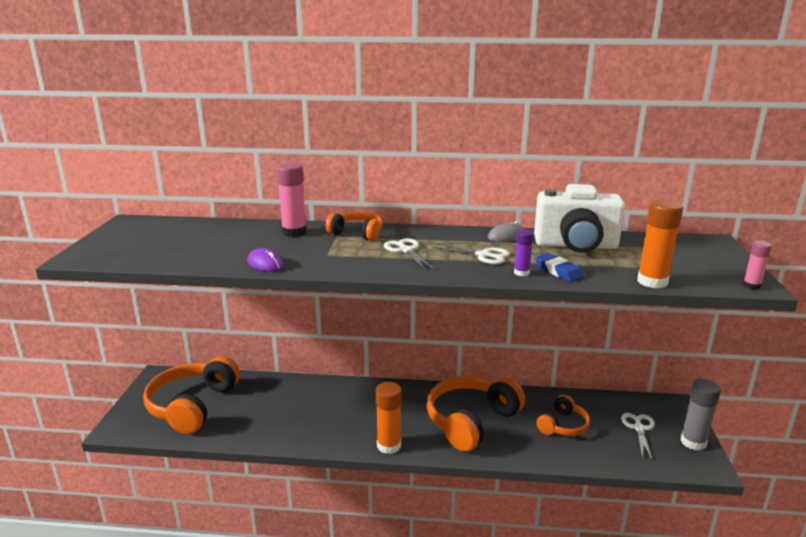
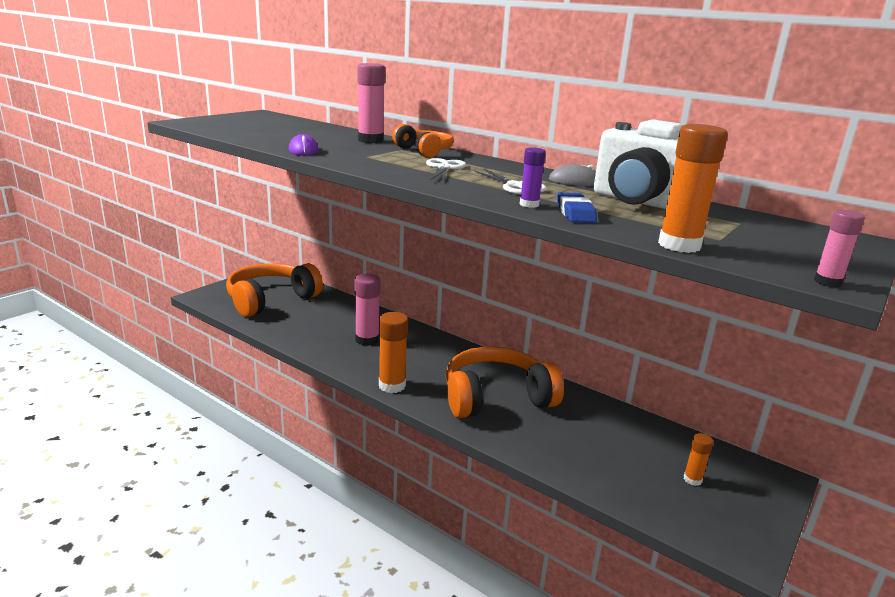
camera: 30 degrees right, 0 degrees up
orange headphones [536,394,590,436] -> none
white scissors [621,413,655,459] -> orange glue stick [684,433,713,486]
grey glue stick [680,379,721,450] -> none
none -> pink glue stick [355,274,380,346]

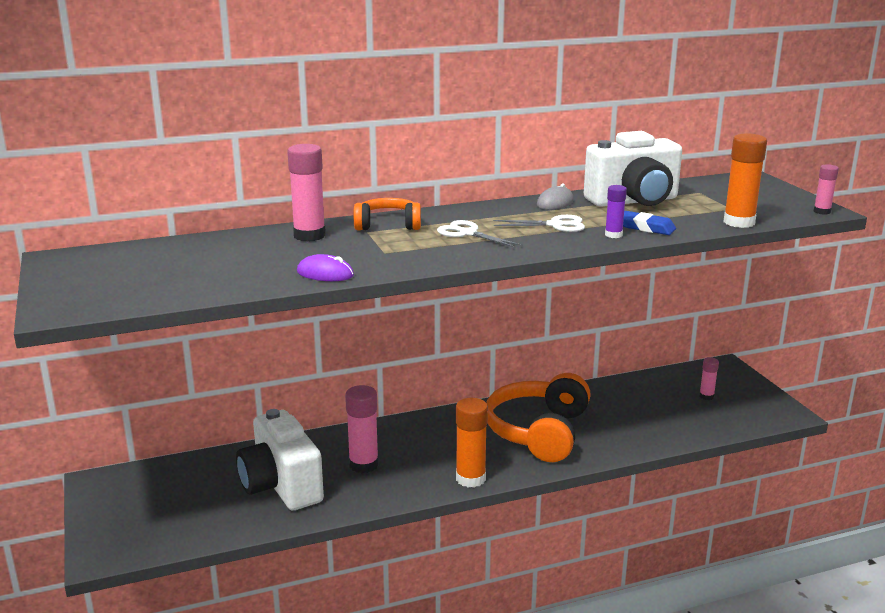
camera: 55 degrees left, 0 degrees up
orange headphones [226,263,323,317] -> none
orange glue stick [684,433,713,486] -> pink glue stick [699,357,719,400]
none -> white camera [236,409,324,510]

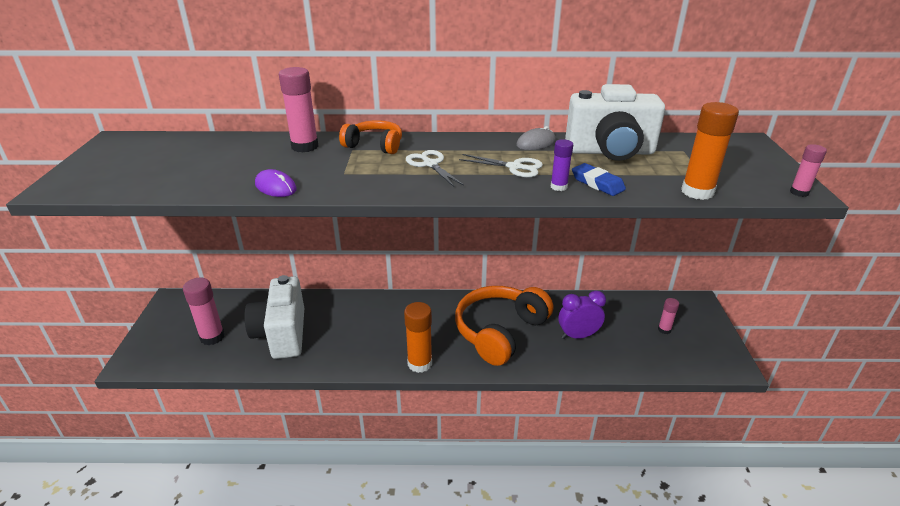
camera: 20 degrees right, 10 degrees up
pink glue stick [345,385,379,473] -> pink glue stick moved to [183,277,225,345]
none -> purple clock [559,291,606,339]

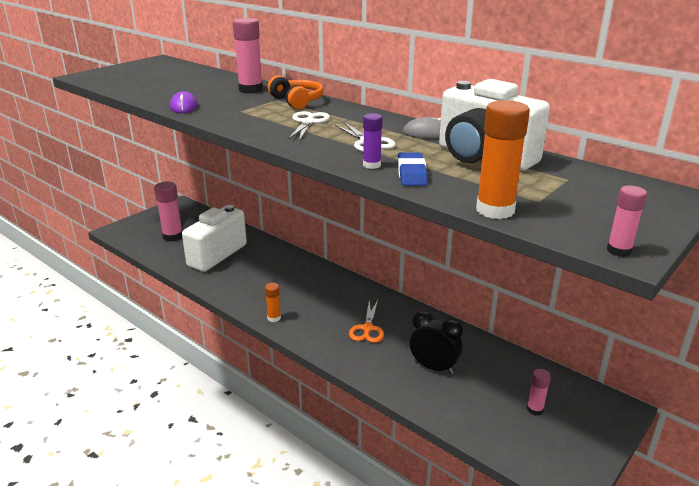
camera: 40 degrees right, 5 degrees down
orange glue stick [404,302,432,373] -> orange glue stick [265,283,281,322], size x0.55
orange headphones [455,286,553,366] -> orange scissors [349,300,384,343]
purple clock [559,291,606,339] -> black clock [410,311,463,374]

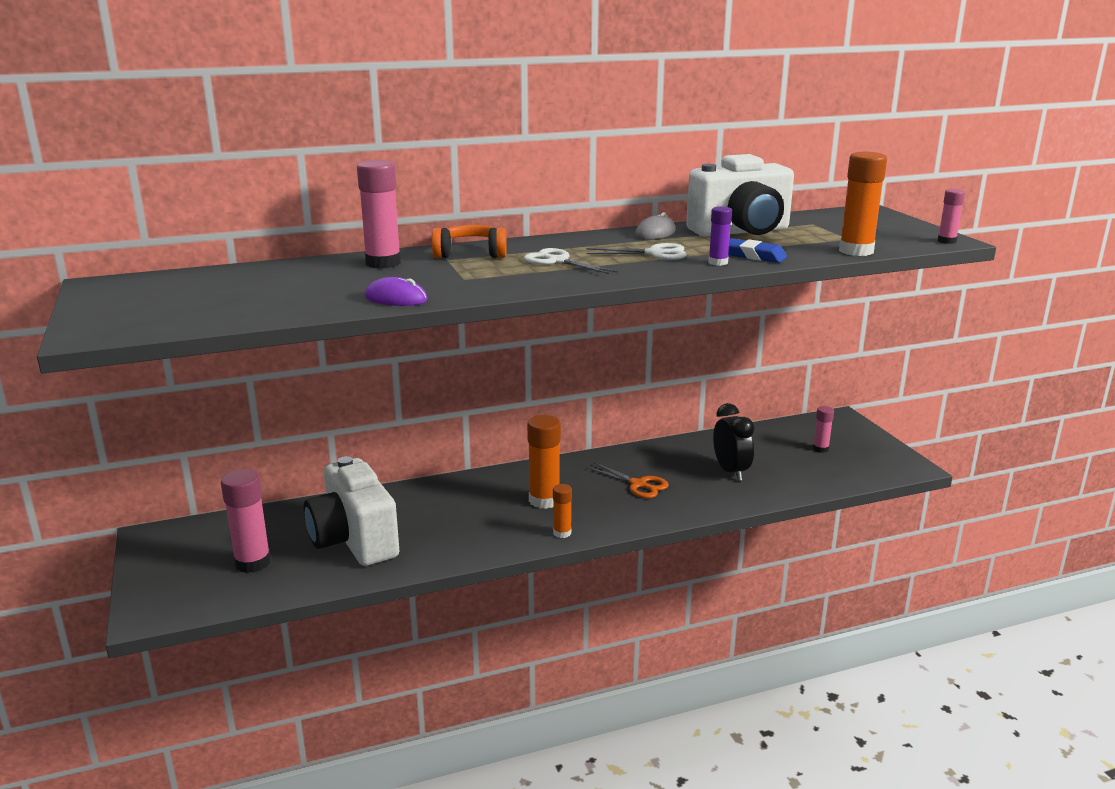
camera: 60 degrees left, 5 degrees down
black clock [410,311,463,374] -> black clock turned 105 degrees clockwise [713,403,755,481]
none -> orange glue stick [527,415,561,509]

